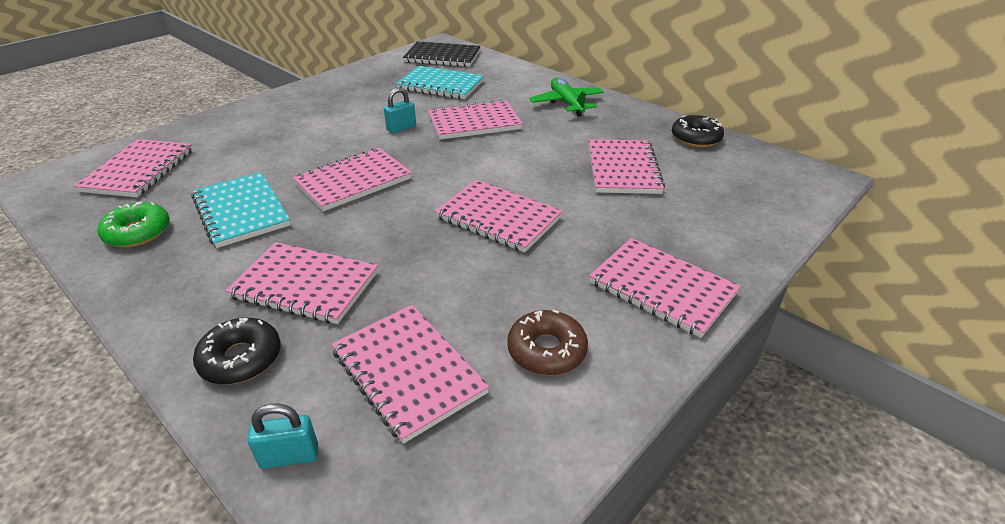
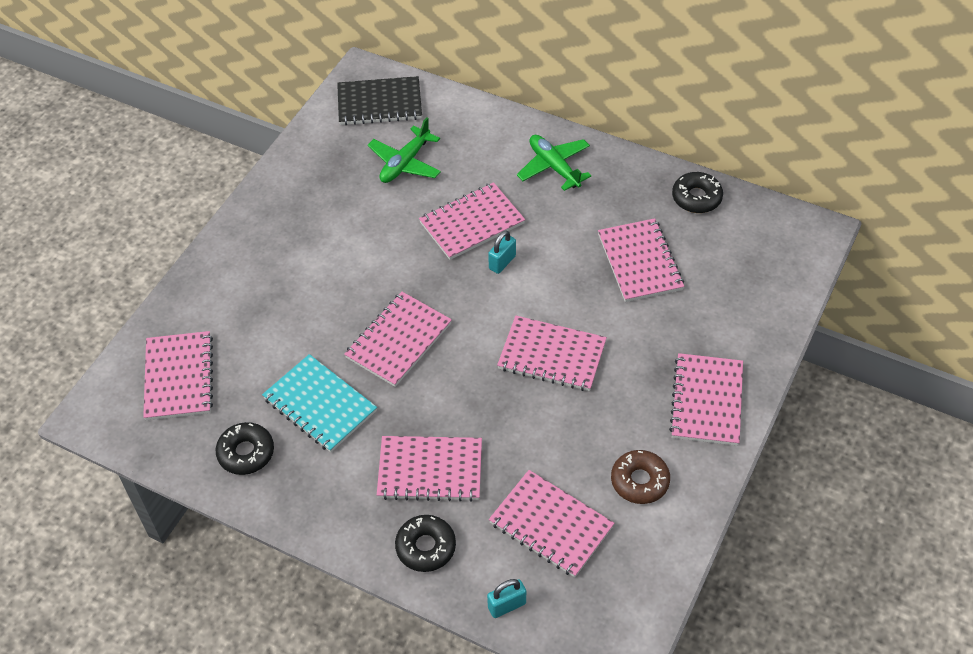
camera: 15 degrees left, 15 degrees up
green donut [98,201,170,248] -> black donut [216,422,274,475]
turquoise padlock [384,88,416,133] -> turquoise padlock moved to [488,230,516,274]
turquoise notebook [396,66,484,99] -> green plane [368,117,441,183]
pink notebook [589,238,741,338] -> pink notebook turned 75 degrees clockwise [669,353,743,446]

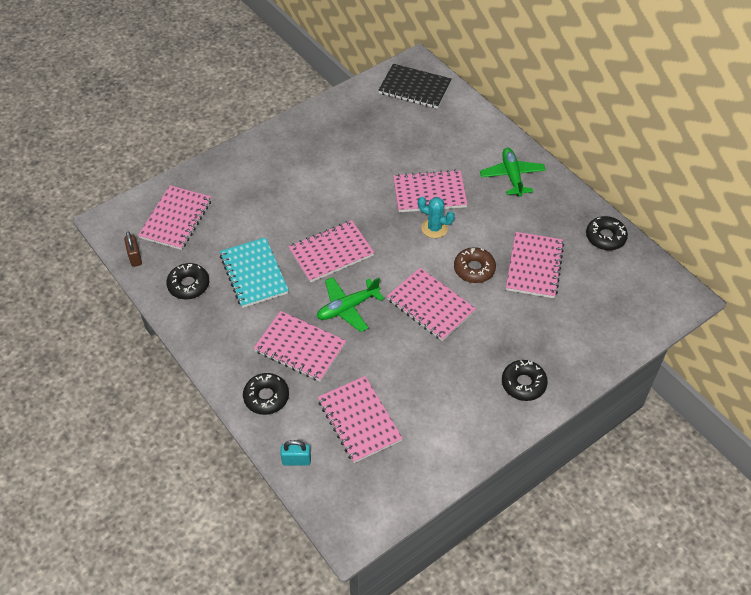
camera: 25 degrees right, 0 degrees up
green plane [368,117,441,183] -> green plane moved to [317,277,384,332]
turquoise padlock [488,230,516,274] -> turquoise cactus [418,197,455,238]
brown donut [611,450,670,504] -> brown donut moved to [454,247,496,283]
pink notebook [669,353,743,446] -> black donut [502,360,548,401]
none -> brown padlock [124,232,142,267]

